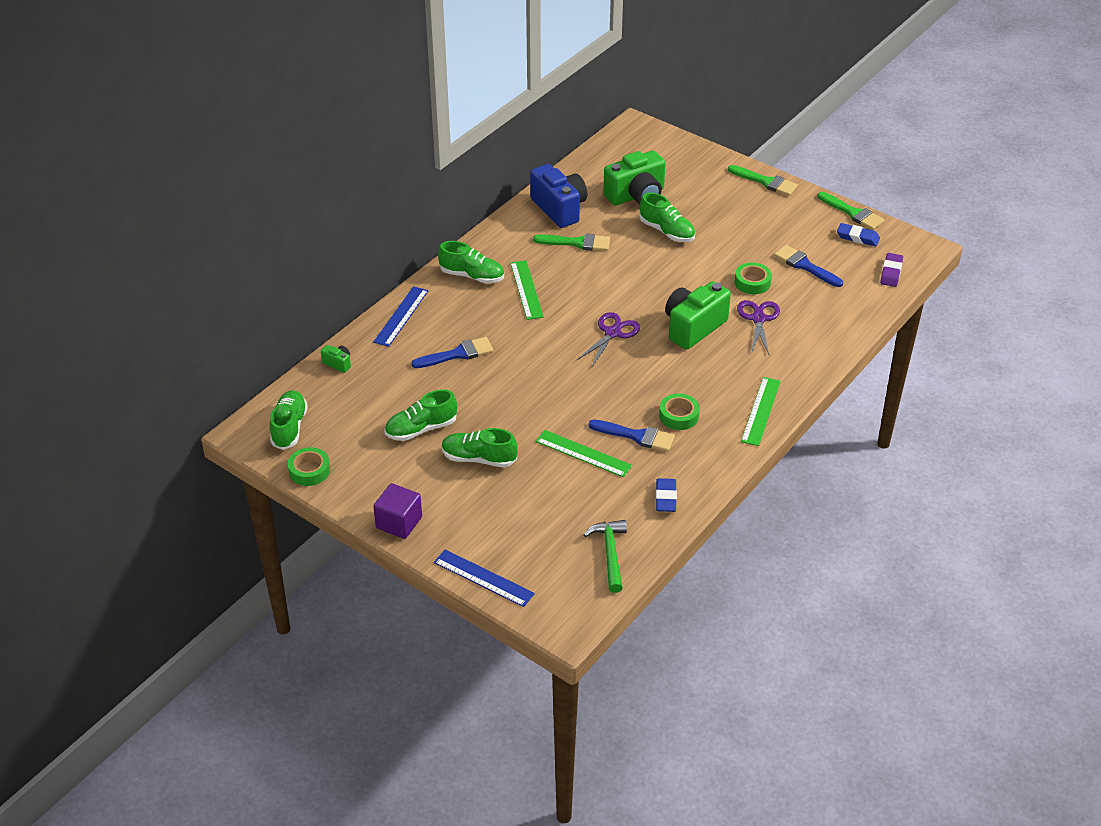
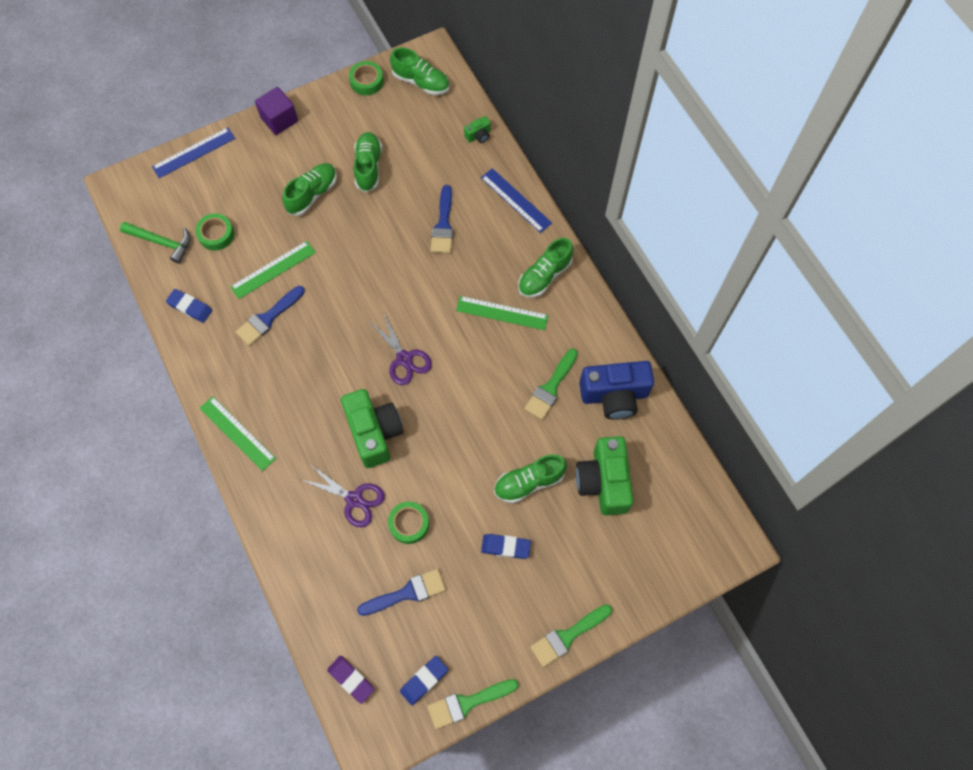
camera: 115 degrees right, 25 degrees up
green tape [659,393,700,430] -> green tape moved to [195,213,234,251]
none -> blue eraser [481,534,531,559]

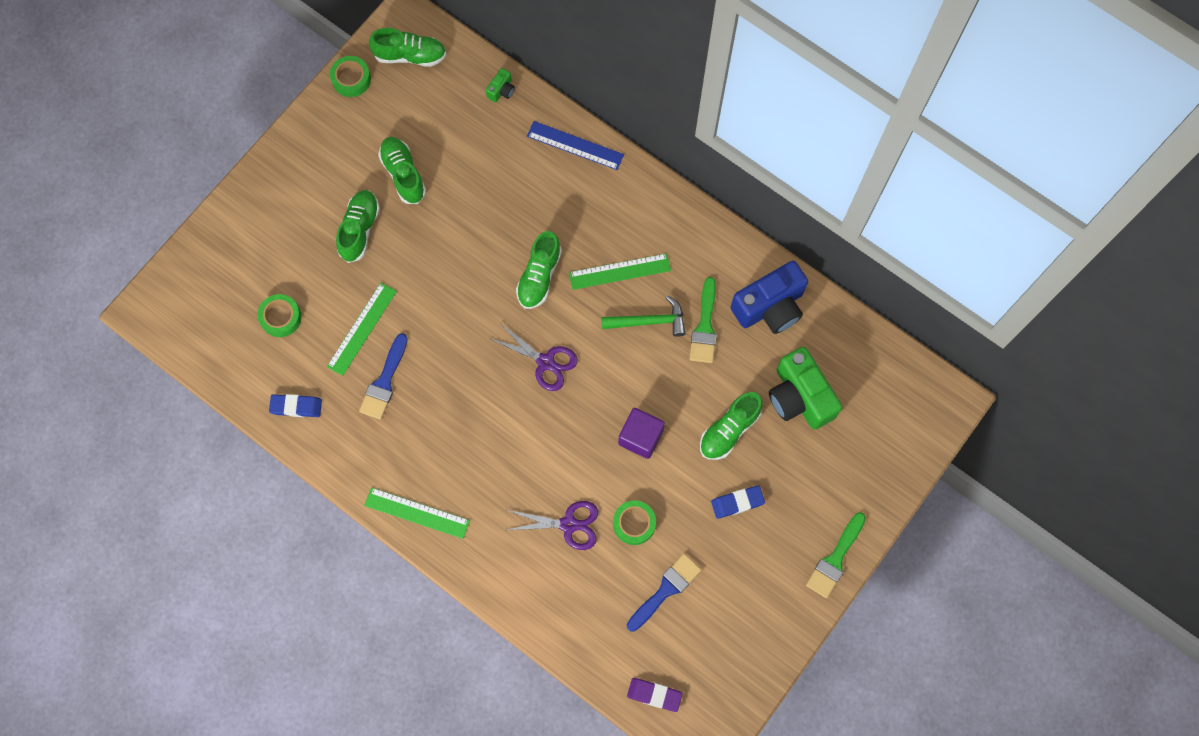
camera: 25 degrees left, 5 degrees up
green hammer [120,222,191,264] -> green hammer moved to [601,295,686,337]
blue ruler [152,127,235,178] -> none
purple cube [255,87,298,135] -> purple cube moved to [618,408,665,459]
green camera [341,389,403,468] -> none
blue eraser [400,656,448,705] -> none
green brush [427,679,519,729] -> none
blue brush [431,185,454,253] -> none
green shoe [518,238,573,298] -> green shoe moved to [516,231,562,309]

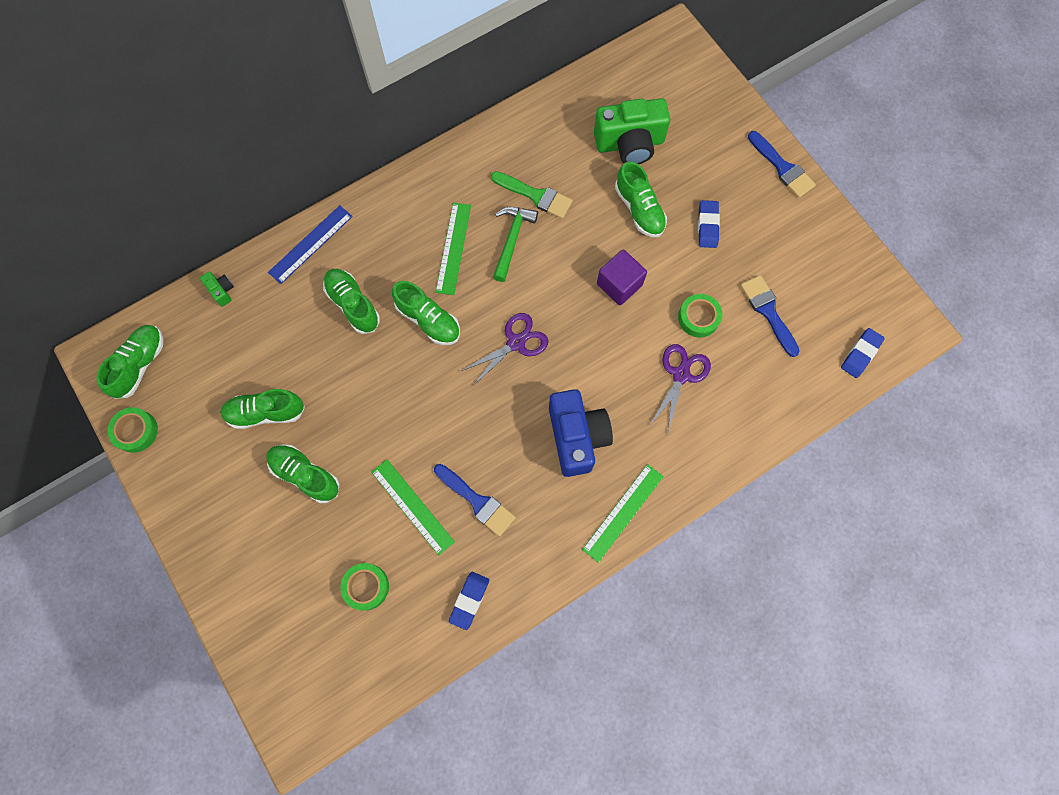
camera: 70 degrees left, 0 degrees up
purple eraser [627,678,683,712] -> blue eraser [841,328,885,378]
blue camera [730,261,808,334] -> blue camera moved to [549,389,613,477]
green brush [806,512,866,598] -> blue brush [748,131,816,198]
none -> green shoe [323,269,380,334]

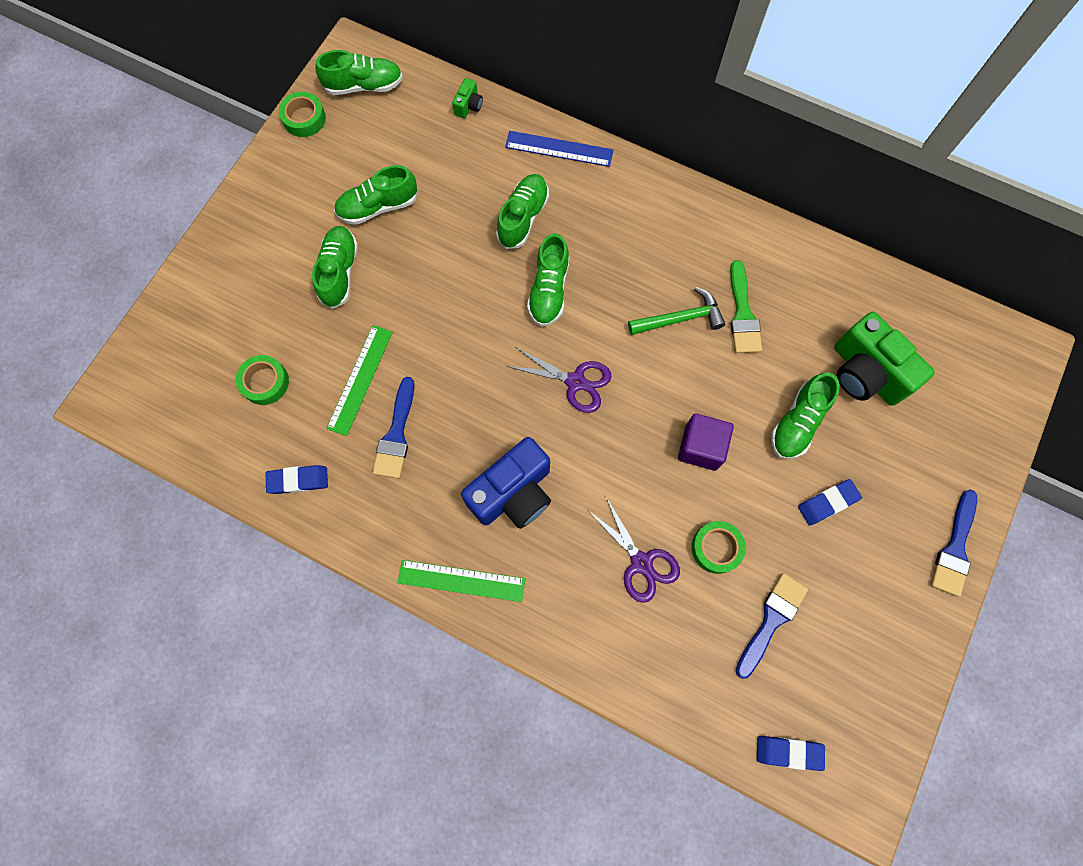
camera: 60 degrees right, 0 degrees up
green shoe [220,389,305,429] -> green shoe turned 75 degrees counterclockwise [334,165,418,225]
green ruler [436,203,471,295] -> none
purple scissors [650,344,711,433] -> purple scissors turned 60 degrees clockwise [588,497,680,603]

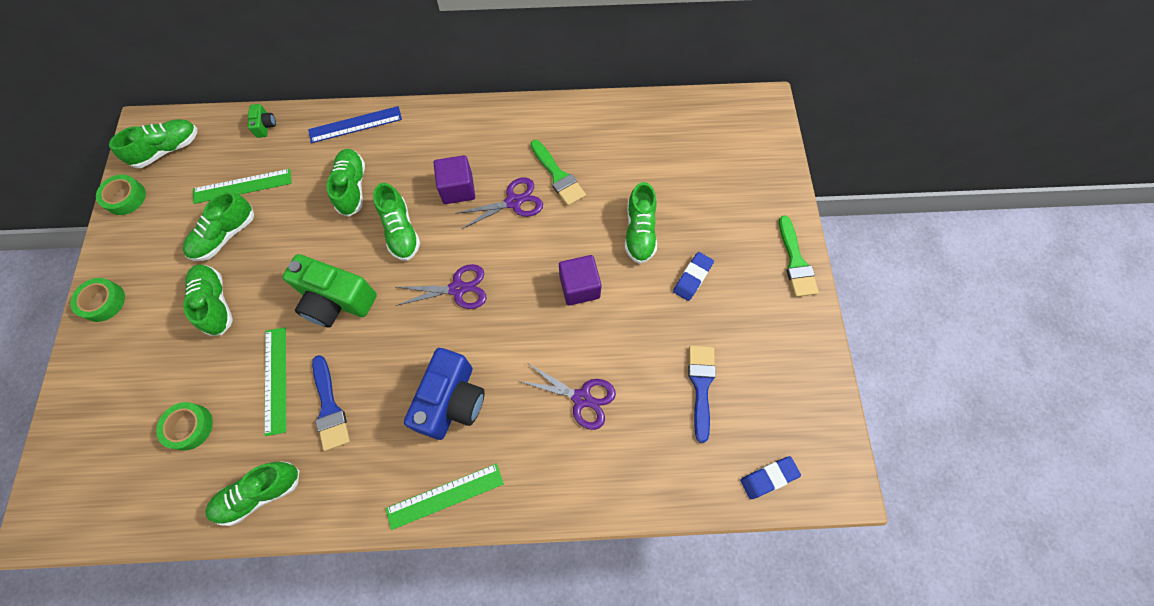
camera: 30 degrees left, 5 degrees down
blue eraser [266,465,328,494] -> green shoe [205,461,300,526]
green hammer [628,287,725,335] -> purple scissors [455,177,543,229]
green tape [691,521,746,574] -> green tape moved to [70,278,125,322]
green camera [834,312,935,406] -> green camera moved to [283,254,377,328]
blue brush [931,490,977,597] -> green brush [779,215,819,297]
none -> green ruler [193,169,292,204]
none -> purple cube [434,155,475,204]

